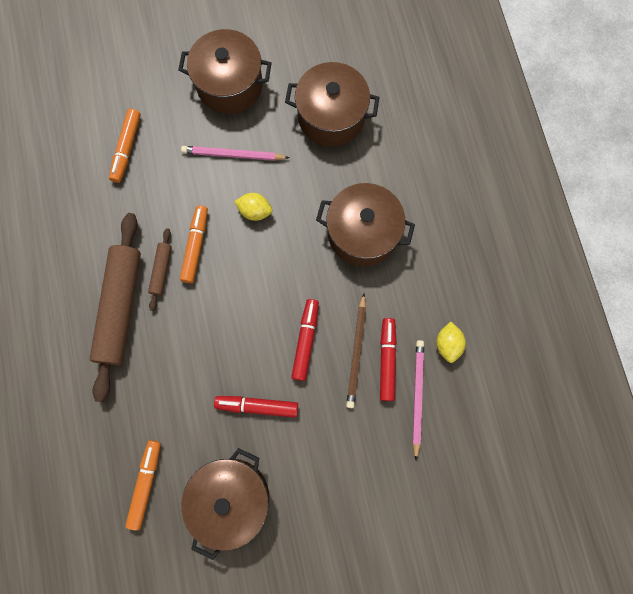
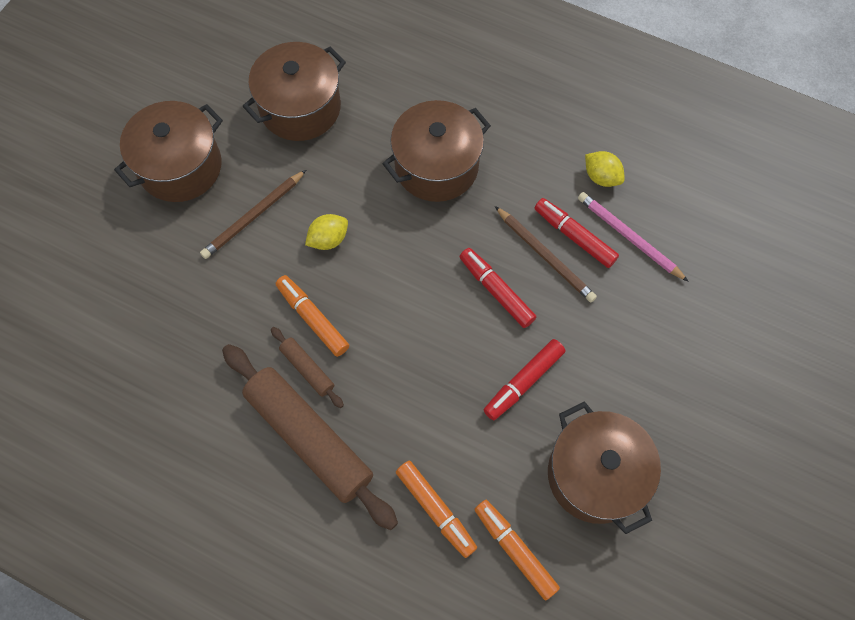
camera: 50 degrees left, 10 degrees down
orange marker [109,109,141,183] -> orange marker moved to [396,461,477,558]
pink pencil [181,146,289,161] -> brown pencil [200,170,306,259]

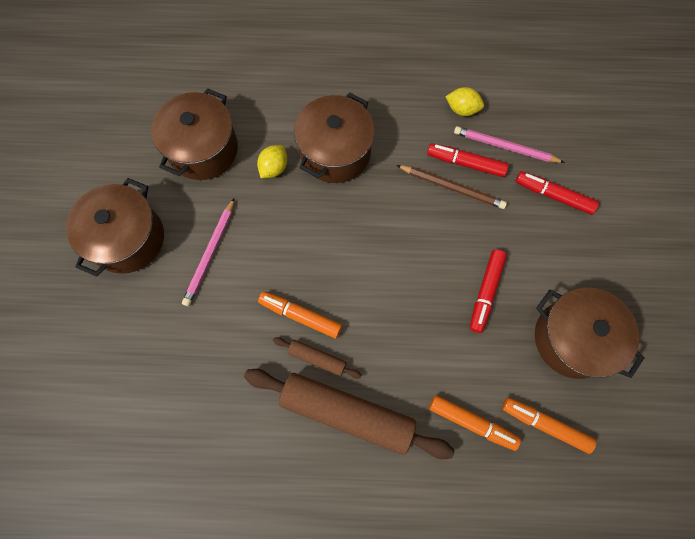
camera: 25 degrees left, 5 degrees up
brown pencil [200,170,306,259] -> pink pencil [182,198,235,306]
yellow lemon [305,214,348,250] -> yellow lemon moved to [257,145,287,178]
red marker [459,248,536,328] -> red marker moved to [516,171,599,215]

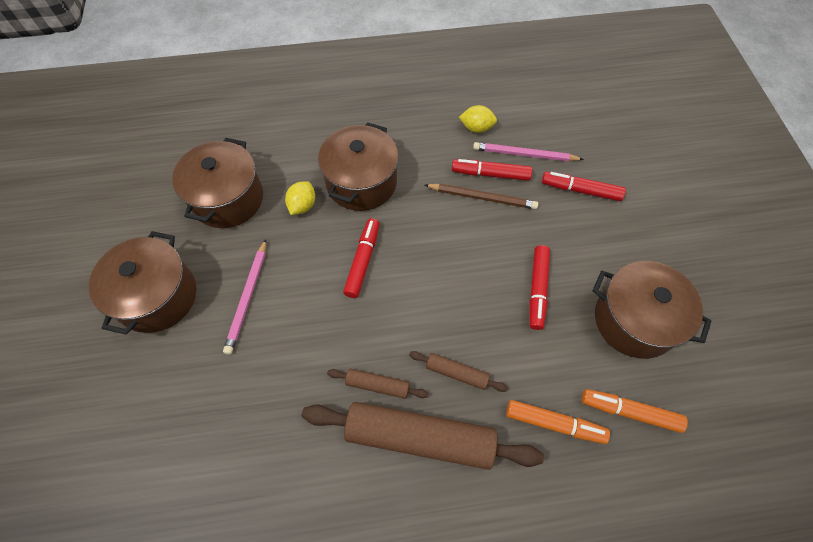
camera: 10 degrees left, 10 degrees down
orange marker [258,291,342,338] -> none
none -> red marker [343,218,380,298]
none -> brown rolling pin [409,351,508,392]

